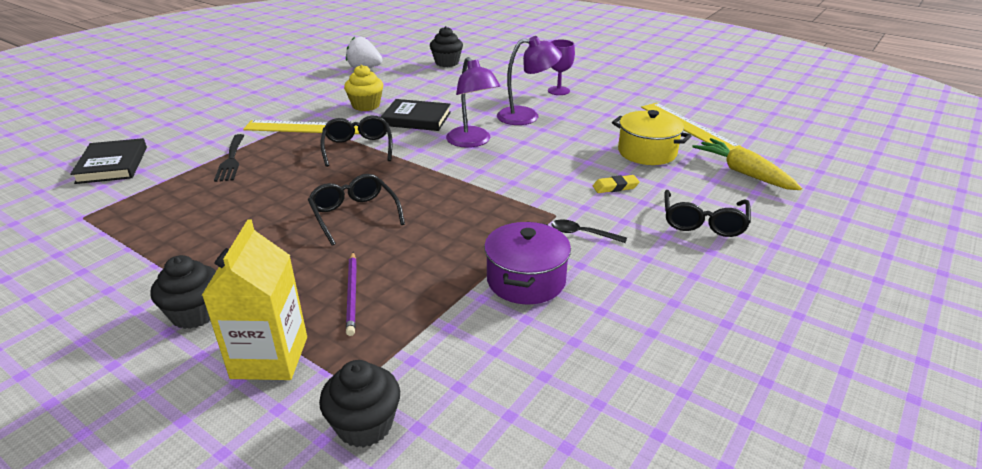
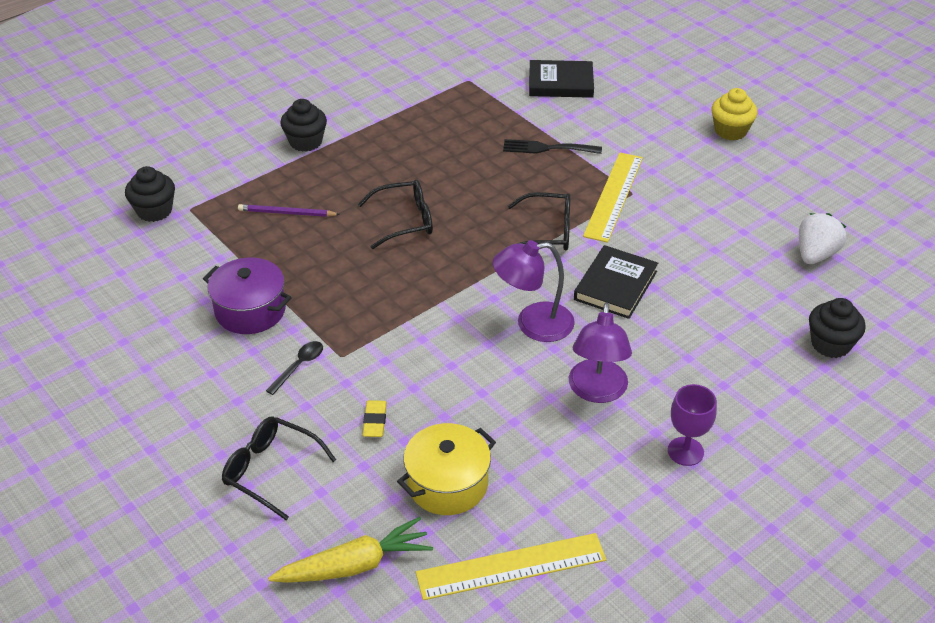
camera: 105 degrees right, 10 degrees up
yellow carton [202,220,307,380] -> none
yellow cupcake [344,65,383,111] -> yellow cupcake moved to [711,88,758,140]

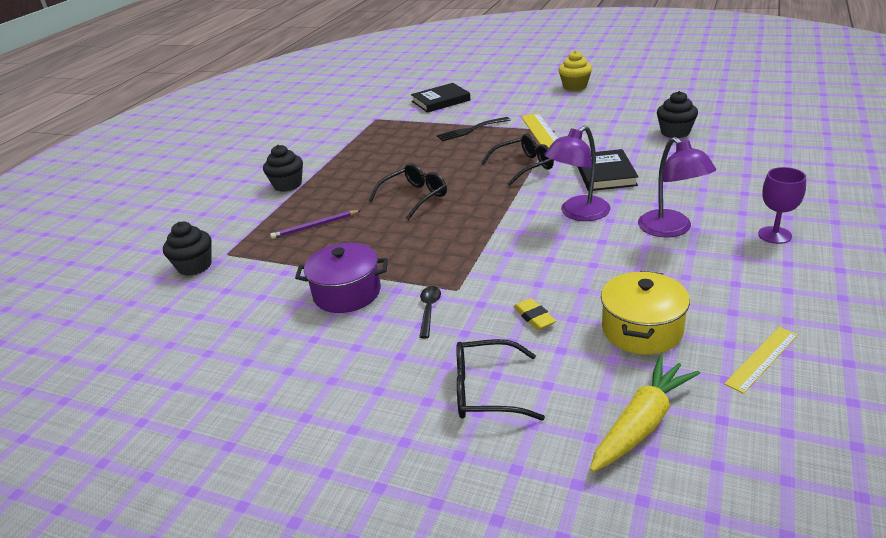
camera: 25 degrees left, 10 degrees down
yellow ruler [416,533,607,600] -> yellow ruler [724,327,798,394], size x0.60
white strawberry [799,213,846,264] -> none
black cupcake [809,298,866,358] -> black cupcake moved to [657,91,698,138]

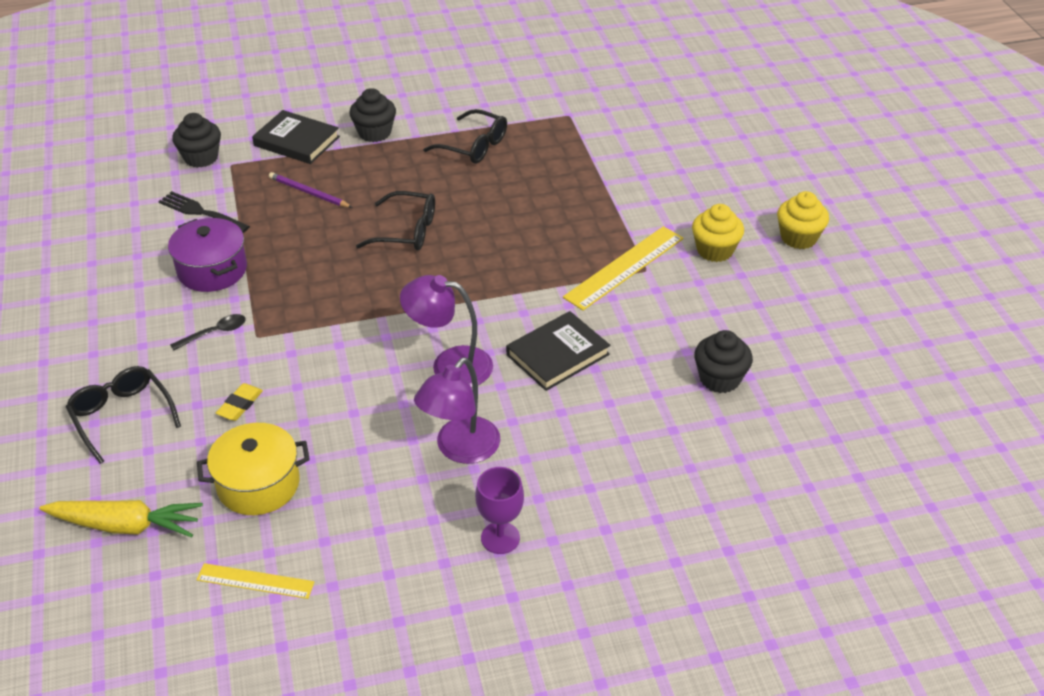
camera: 50 degrees right, 10 degrees up
black book [411,83,471,113] -> black book moved to [252,110,340,164]
black fork [437,117,510,141] -> black fork moved to [158,191,250,233]
black glasses [481,134,554,186] -> black glasses moved to [423,109,507,164]
none -> yellow cupcake [692,204,744,262]

